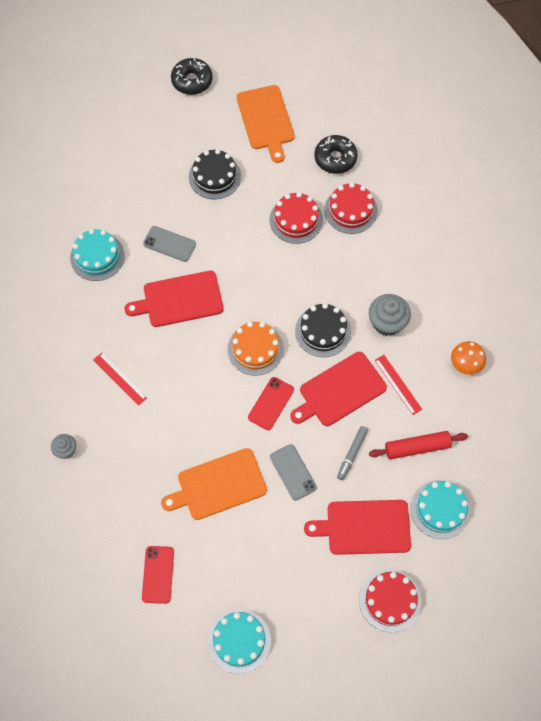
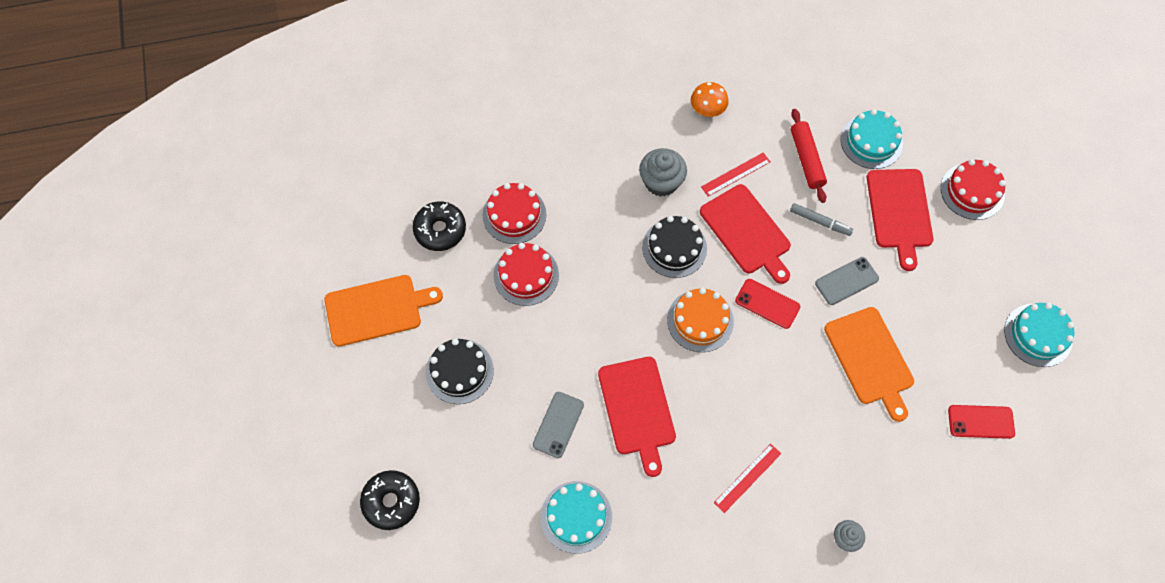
camera: 90 degrees left, 0 degrees up
black donut [171,58,212,95] -> black donut moved to [360,470,420,530]

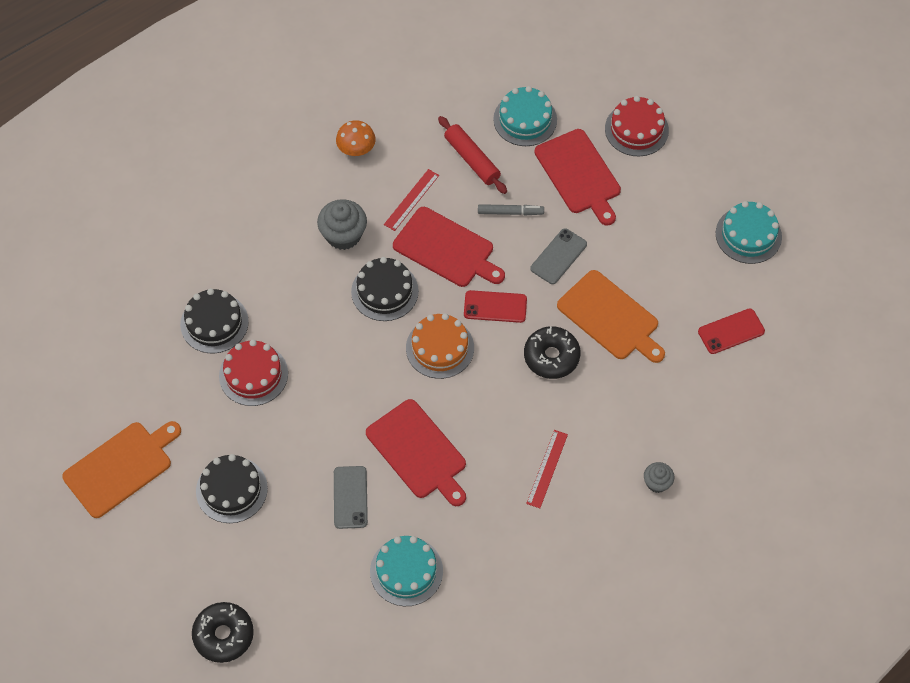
camera: 25 degrees left, 5 degrees down
black donut [412,201,466,251] -> black donut moved to [524,326,581,379]
red cake [483,183,546,244] -> black cake [180,288,249,353]

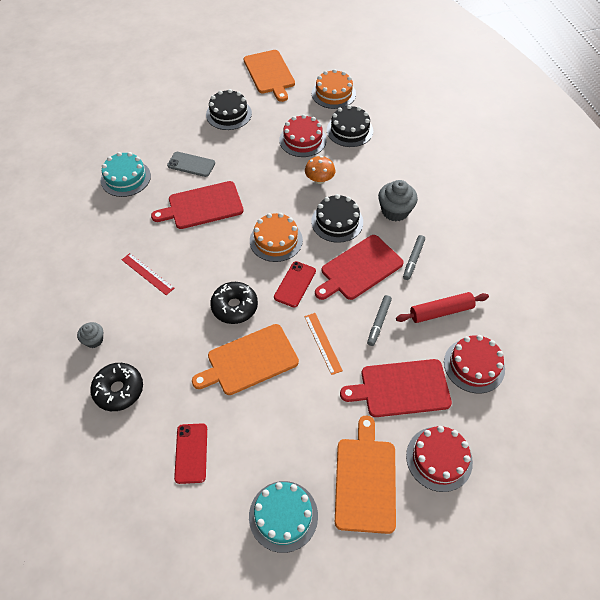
camera: 110 degrees right, 5 degrees down
black donut [192,602,254,663] -> black donut moved to [90,363,143,411]
orange mushroom [336,120,376,156] -> orange mushroom moved to [305,156,335,184]
red ruler [384,169,439,231] -> grey marker [403,235,425,280]
turquoise cake [493,86,557,146] -> red cake [444,335,505,394]
grey phone [530,228,587,284] -> orange ruler [304,313,343,375]
none -> orange cake [312,69,356,109]
none -> orange cutting board [335,415,396,534]

